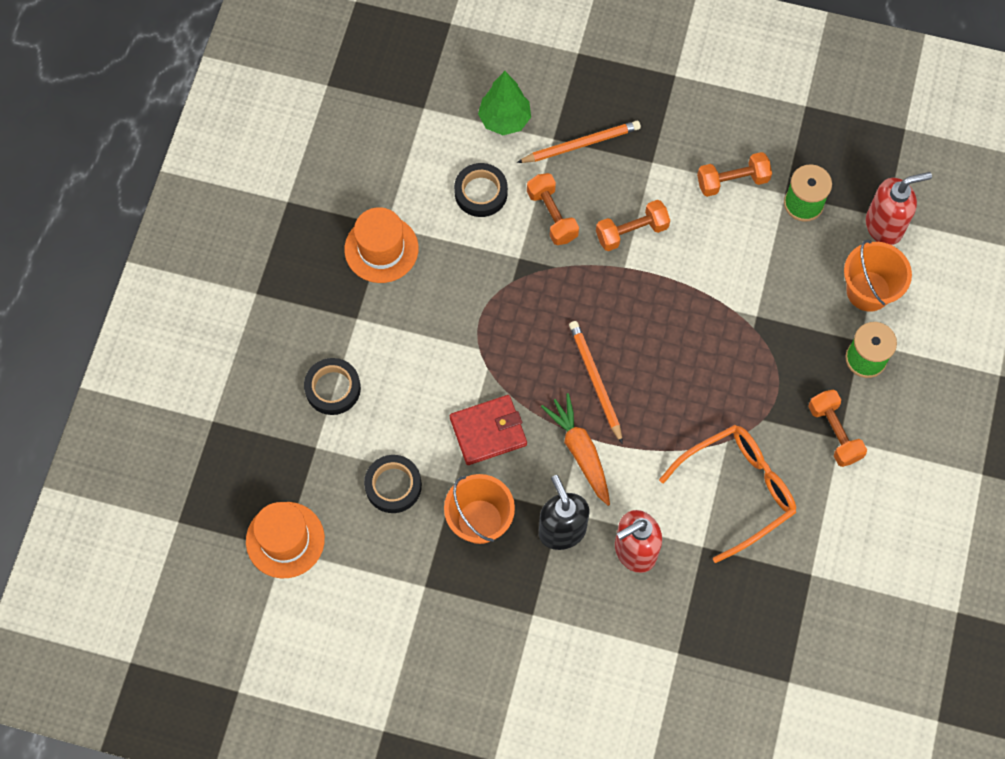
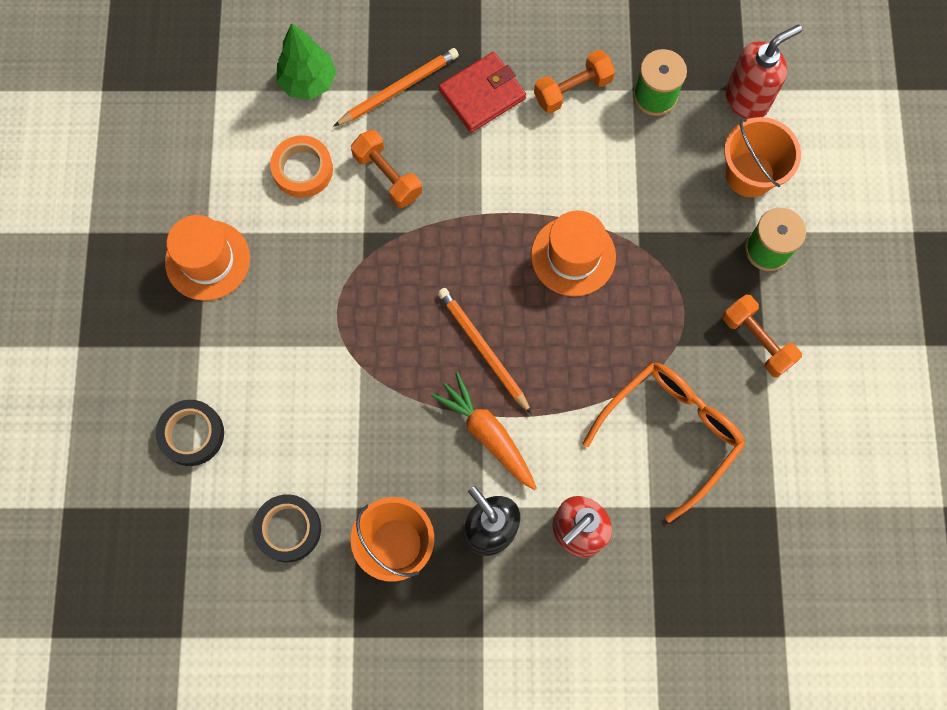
camera: 15 degrees left, 5 degrees up
orange hat [246,502,325,578] -> orange hat moved to [531,211,616,296]
red wallet [450,395,527,465] -> red wallet moved to [439,52,526,133]
black tape [454,163,508,217] -> orange tape [270,135,333,198]
orange dumbbell [596,200,670,251] -> none

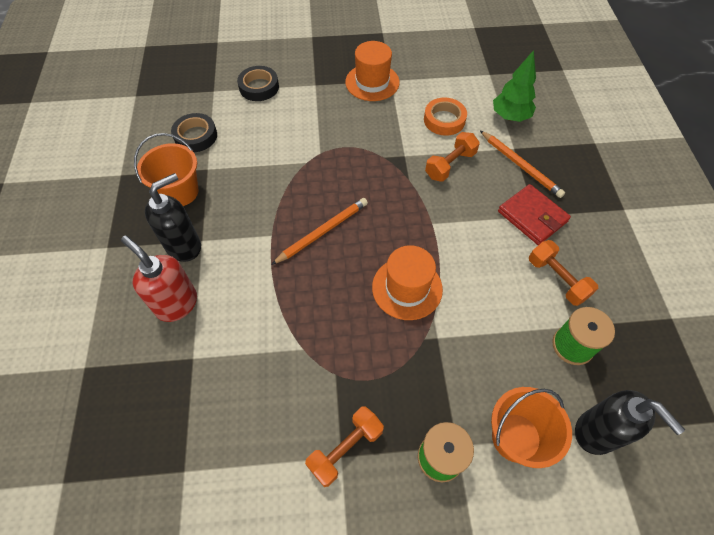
camera: 85 degrees right, 15 degrees down
orange carrot [431,373,537,490] -> none
orange glasses [583,362,745,523] -> none
red soap dispenser [725,25,802,119] -> black soap dispenser [575,390,685,455]

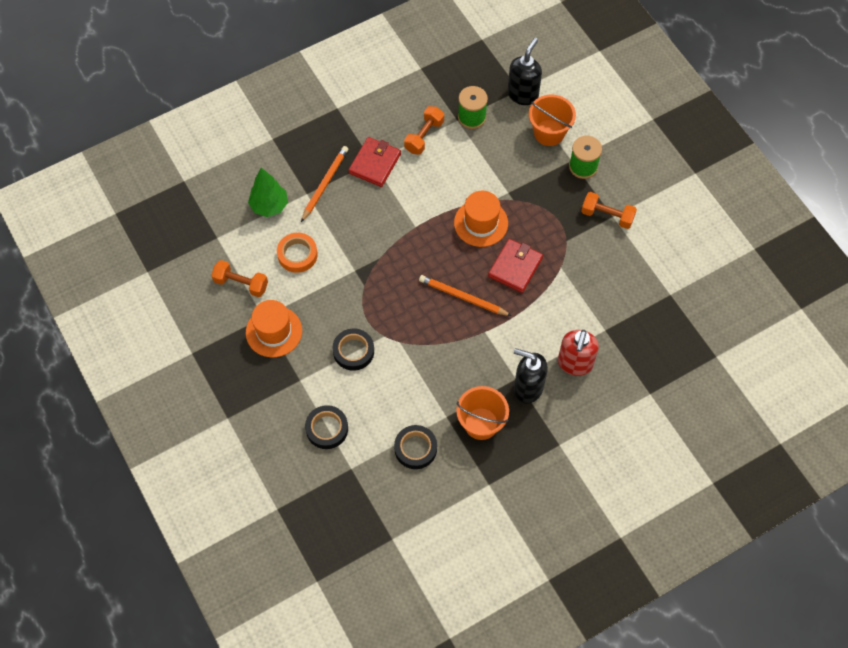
camera: 115 degrees left, 5 degrees up
orange dumbbell [425,132,480,182] -> orange dumbbell moved to [211,260,268,297]
none -> black tape [333,328,374,371]
none -> red wallet [488,239,543,293]

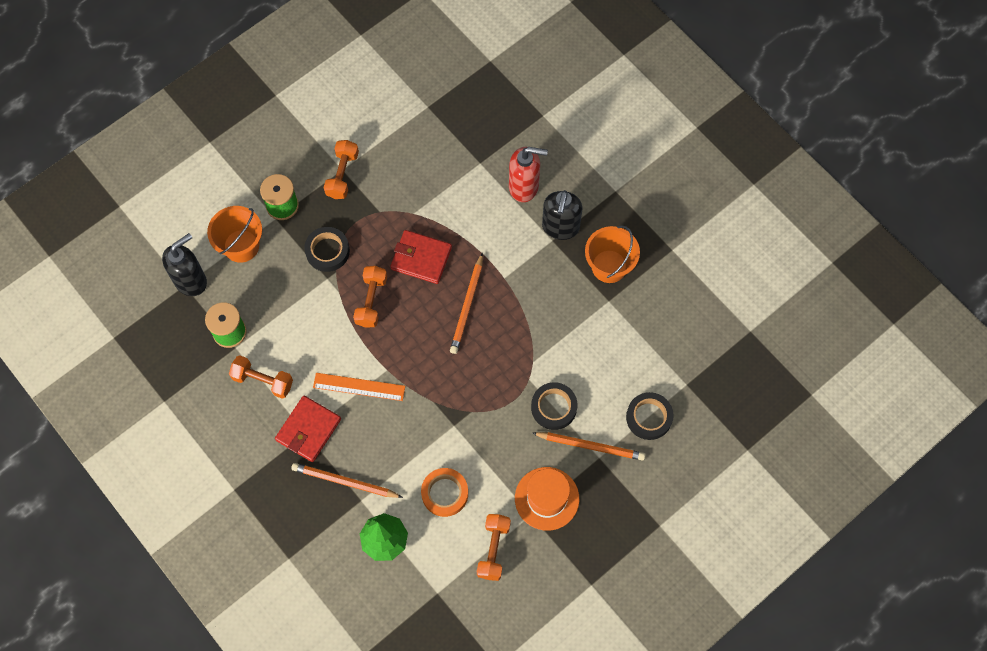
camera: 100 degrees left, 5 degrees up
red wallet [348,137,401,187] -> red wallet turned 75 degrees counterclockwise [275,396,341,462]
black tape [394,425,437,469] -> black tape moved to [304,227,350,272]
orange hat [454,191,508,247] -> orange dumbbell [353,266,387,328]
black soap dispenser [507,38,542,105] -> black soap dispenser turned 120 degrees clockwise [162,233,207,296]
none -> orange ruler [313,373,405,401]
none -> orange pencil [533,432,645,461]

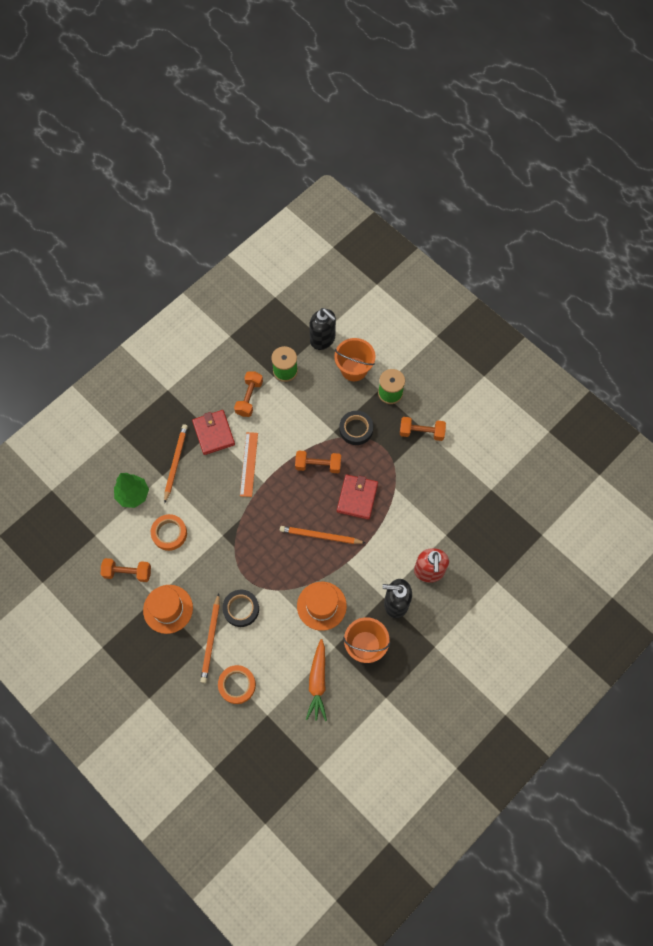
camera: 85 degrees right, 0 degrees up
red wallet [275,396,341,462] -> red wallet turned 45 degrees clockwise [192,410,235,455]
black tape [626,392,674,440] -> orange tape [218,665,256,704]
none -> orange hat [297,582,347,631]
none -> orange carrot [306,639,327,721]

